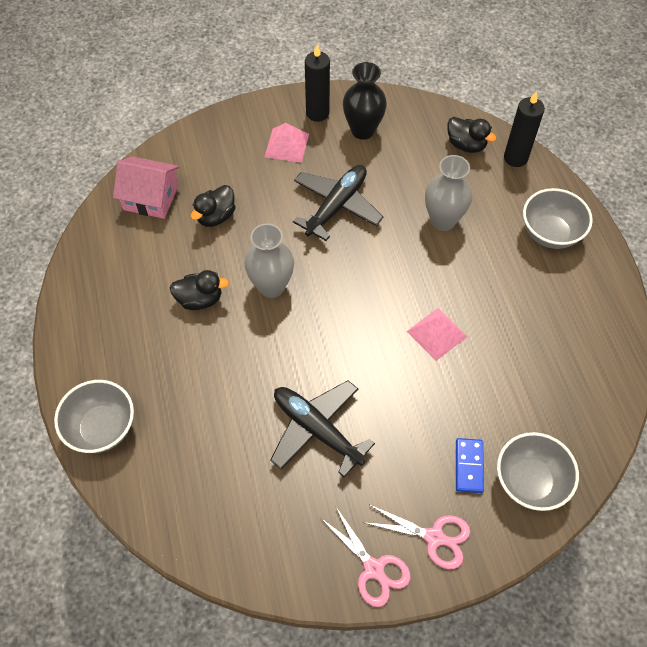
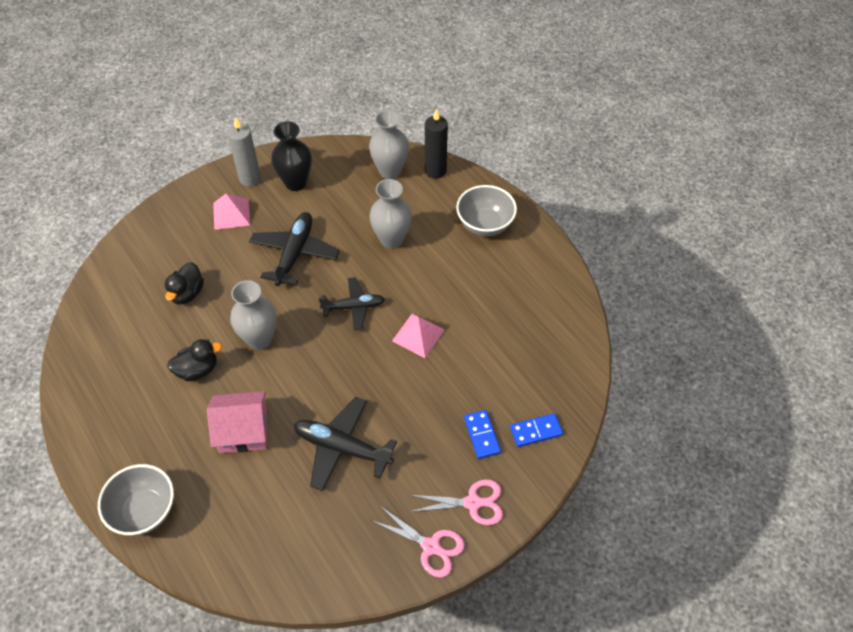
camera: 20 degrees left, 5 degrees down
pink house [113,156,179,219] -> pink house moved to [207,391,267,453]
black candle [305,45,330,122] -> grey candle [227,117,261,187]
black duck [447,117,496,153] -> grey vase [369,110,409,179]
grey bowl [497,432,579,511] -> blue domino [510,413,563,447]
none -> black plane [319,277,385,330]

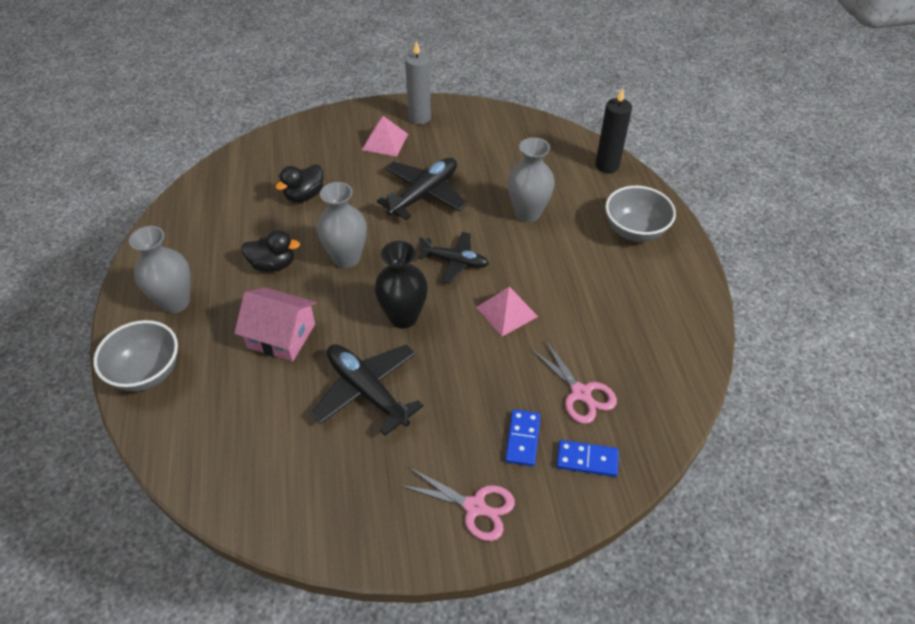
camera: 25 degrees right, 5 degrees down
black vase [271,121,312,191] -> black vase moved to [374,241,428,329]
grey vase [369,110,409,179] -> grey vase moved to [129,226,191,313]
pink scissors [372,507,465,578] -> pink scissors moved to [530,340,617,424]

